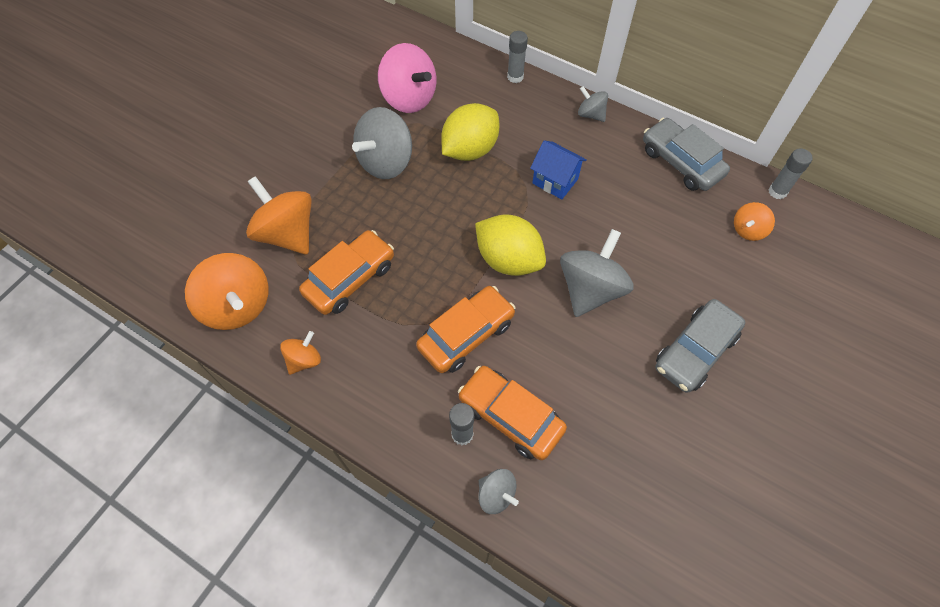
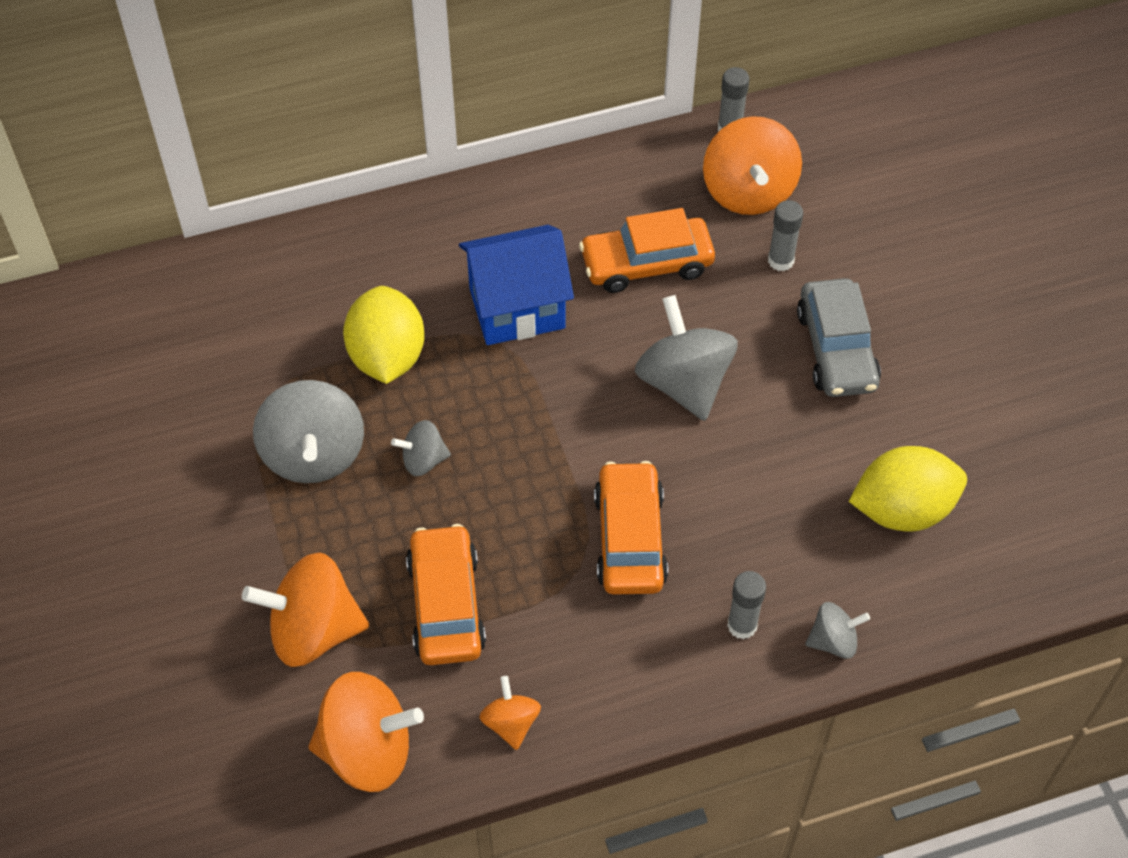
camera: 50 degrees left, 5 degrees down
pink spinning top [378,43,436,113] -> none
orange car [458,366,567,460] -> orange car moved to [579,208,715,293]
yellow lemon [475,214,546,276] -> yellow lemon moved to [849,446,967,531]
grey glue stick [507,31,528,83] -> grey glue stick moved to [768,200,803,271]
blue house [530,140,587,200] -> blue house [459,225,574,345], size x1.56
grey spinning top [578,86,608,122] -> grey spinning top moved to [391,420,451,476]
grey car [643,118,730,191] -> none
orange spinning top [734,202,775,241] -> orange spinning top [703,116,802,215], size x1.91

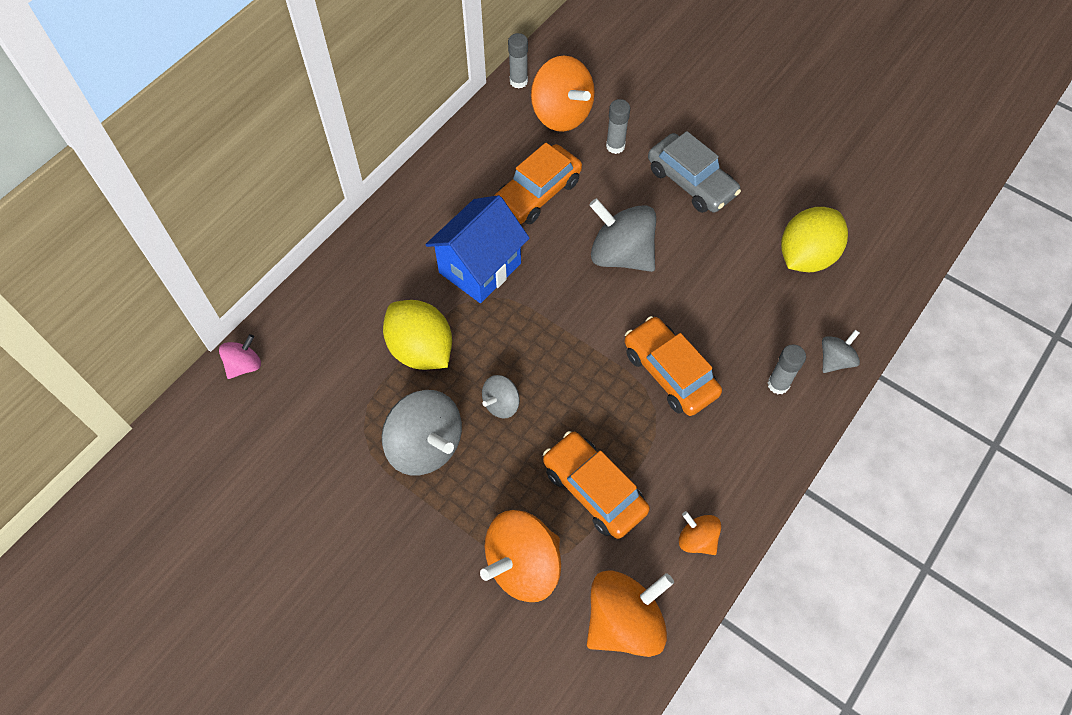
camera: 35 degrees left, 5 degrees up
none -> pink spinning top [219,334,261,379]

